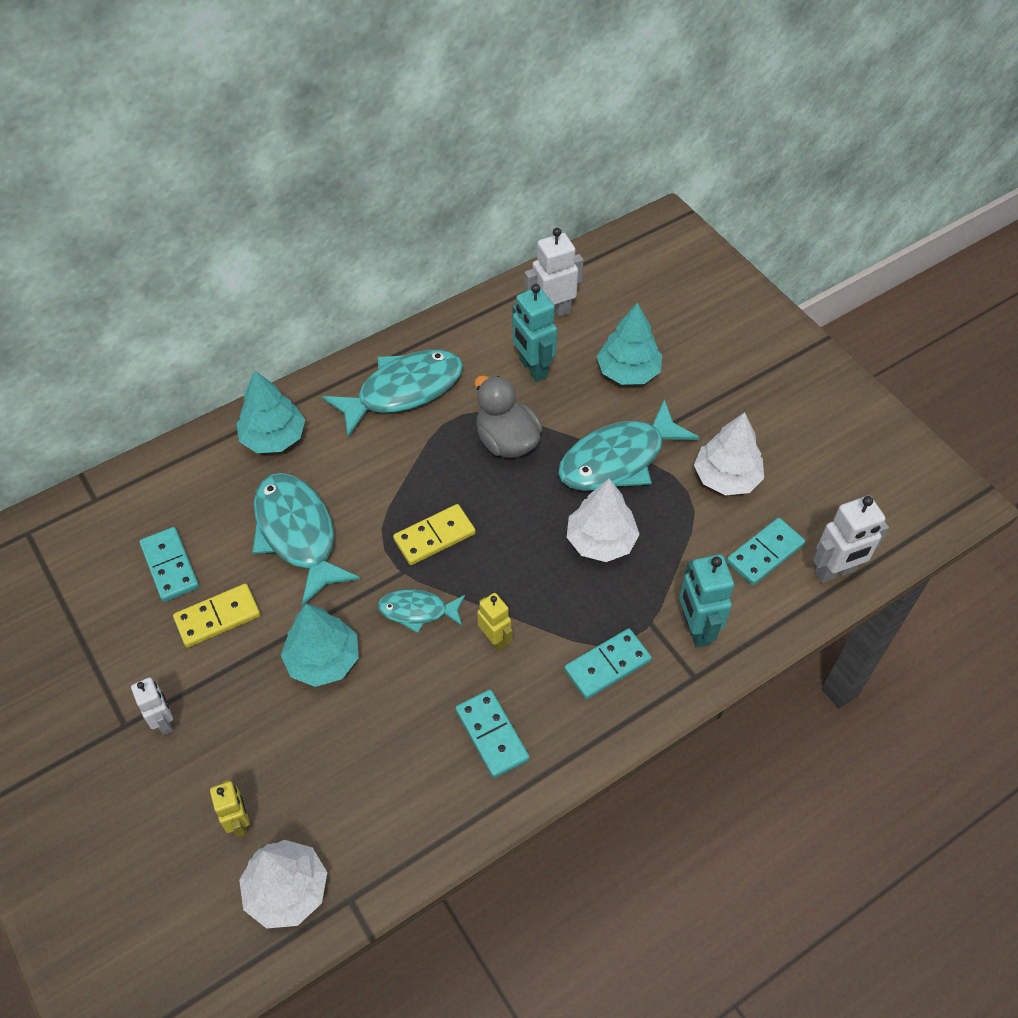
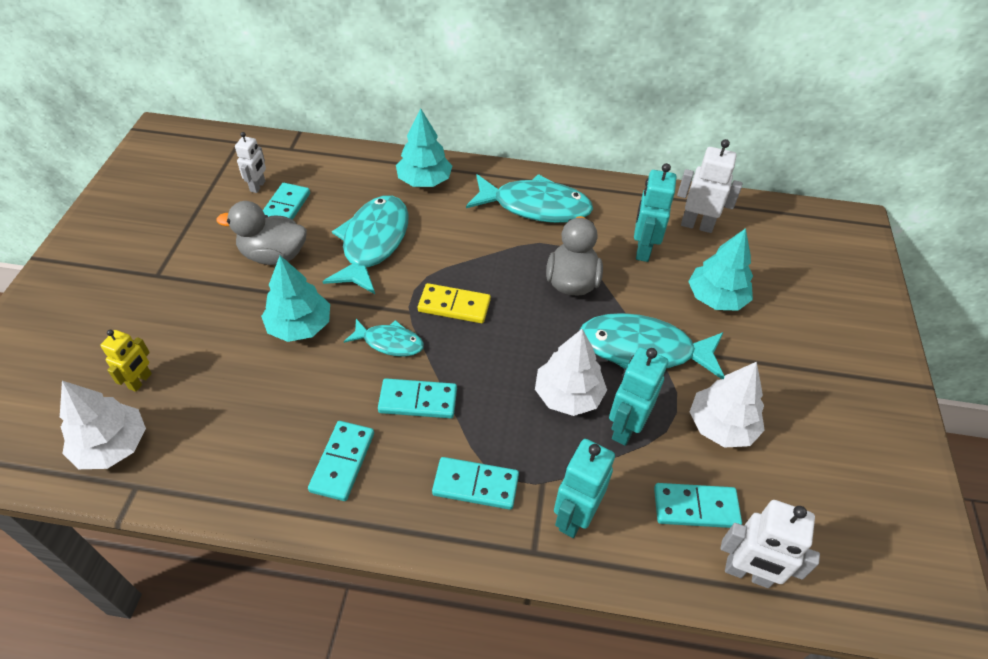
camera: 40 degrees right, 5 degrees down
white robot [131,677,173,735] -> white robot moved to [235,132,266,193]
yellow domino [173,584,260,648] -> grey duck [217,201,307,265]
turquoise fish [378,589,465,633] -> turquoise fish turned 150 degrees clockwise [344,319,424,357]
yellow robot [477,593,513,651] -> turquoise domino [378,378,457,418]
none -> turquoise robot [609,347,668,446]

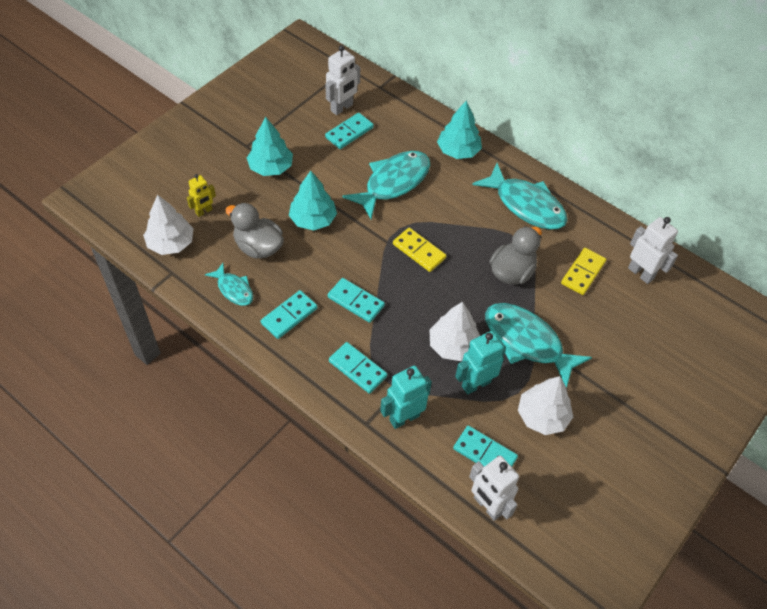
camera: 30 degrees right, 5 degrees up
grey duck [217,201,307,265] -> grey duck moved to [226,203,284,259]
white robot [235,132,266,193] -> white robot [325,45,360,115], size x1.57
turquoise fish [344,319,424,357] -> turquoise fish moved to [205,263,253,306]
turquoise robot [634,163,677,262] -> yellow domino [561,248,606,295]
turquoise tree [688,228,753,311] -> turquoise tree moved to [247,117,293,176]

